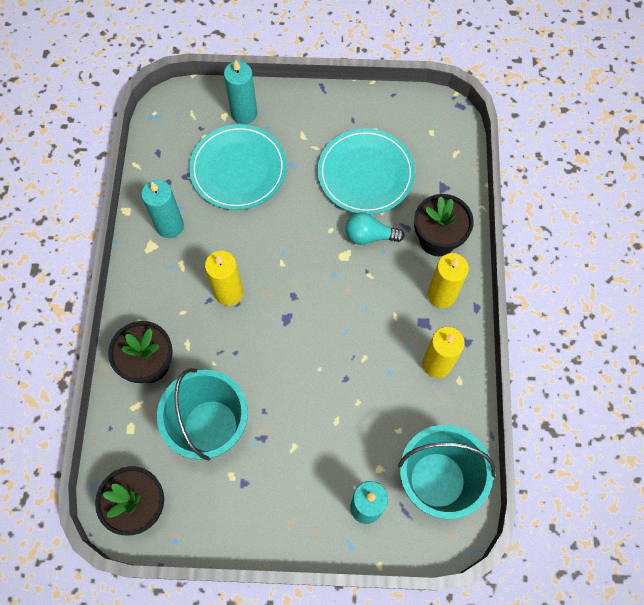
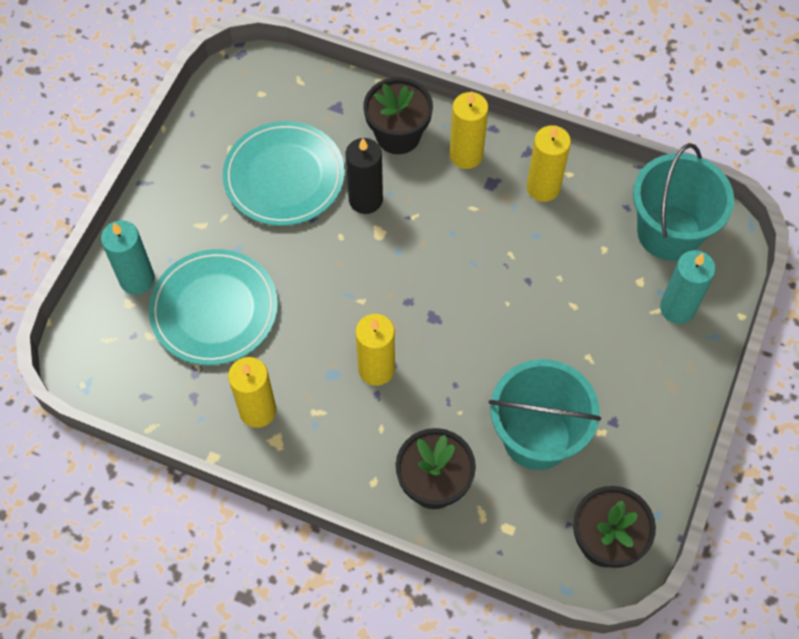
camera: 70 degrees left, 5 degrees down
turquoise candle [141,180,184,238] -> yellow candle [228,357,276,428]
turquoise light bulb [345,212,405,245] -> black candle [346,138,383,214]

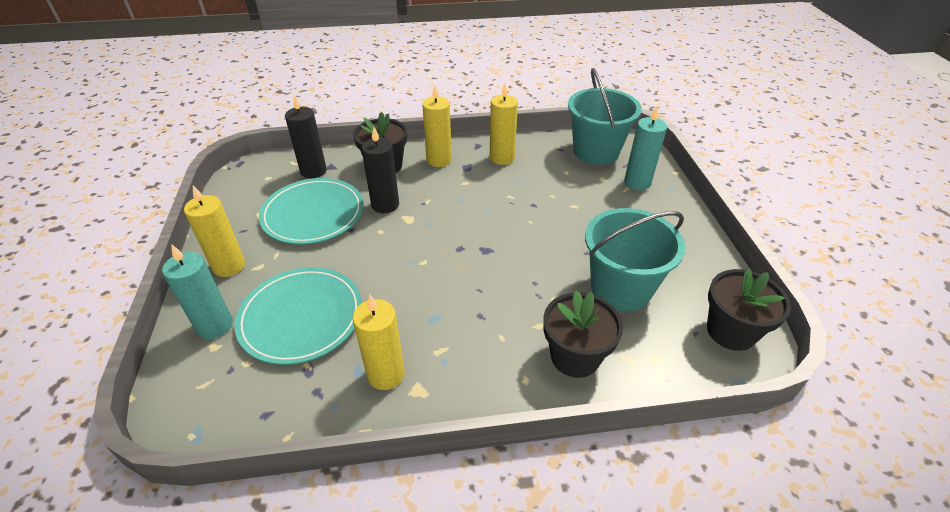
camera: 30 degrees left, 20 degrees down
yellow candle [355,314,395,386] -> yellow candle moved to [184,186,245,277]
none -> black candle [285,95,327,178]

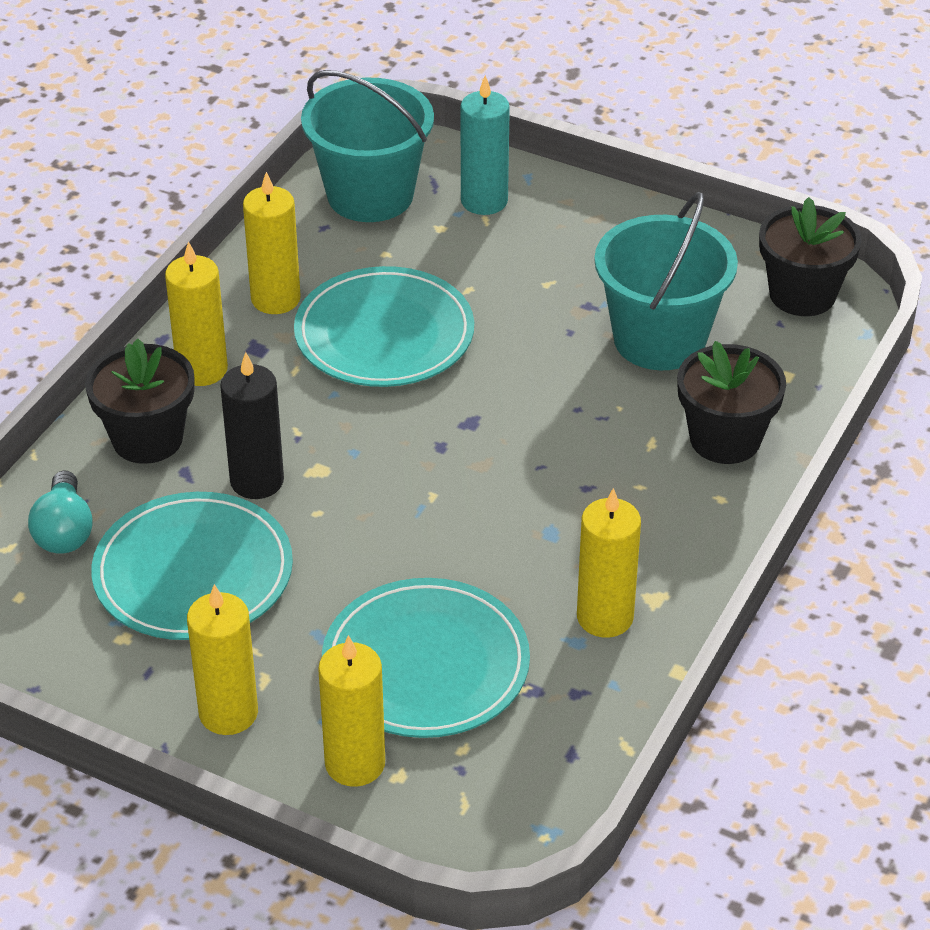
camera: 55 degrees left, 0 degrees up
turquoise candle [162,245,233,339] -> yellow candle [318,635,385,787]
black candle [285,95,327,178] -> turquoise light bulb [28,470,93,554]
none -> turquoise plate [294,266,474,387]

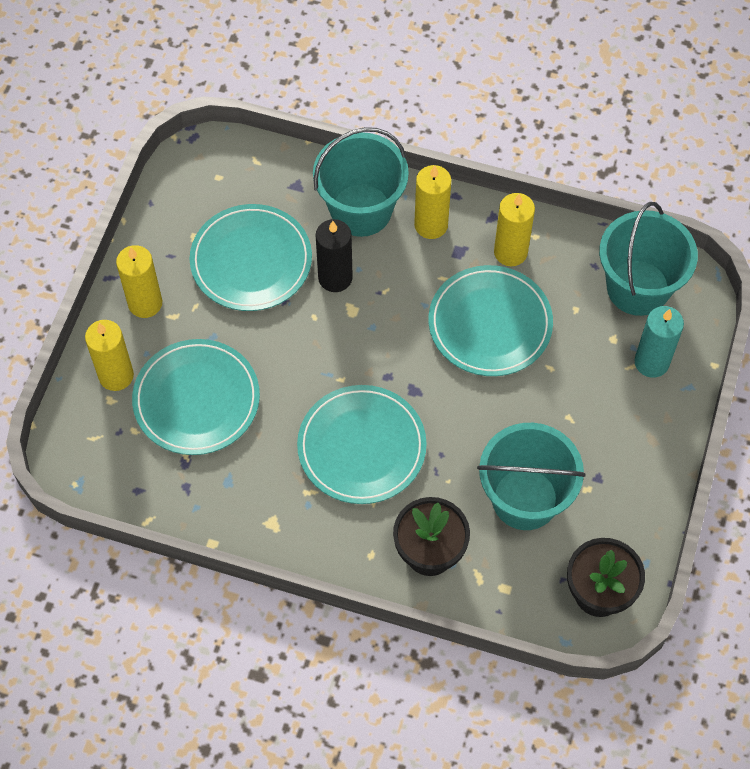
camera: 80 degrees right, 20 degrees up
turquoise light bulb [28,470,93,554] -> none
black flower pot [85,339,195,464] -> turquoise bucket [313,127,409,237]
yellow candle [577,488,641,638] -> none
none -> turquoise plate [297,385,426,504]

